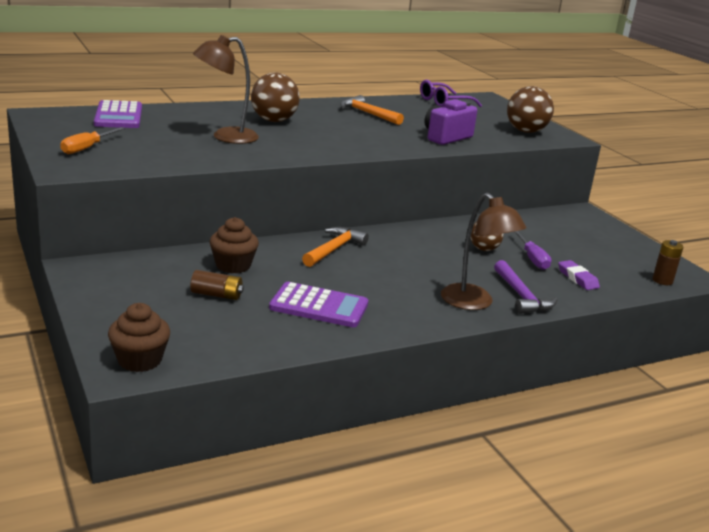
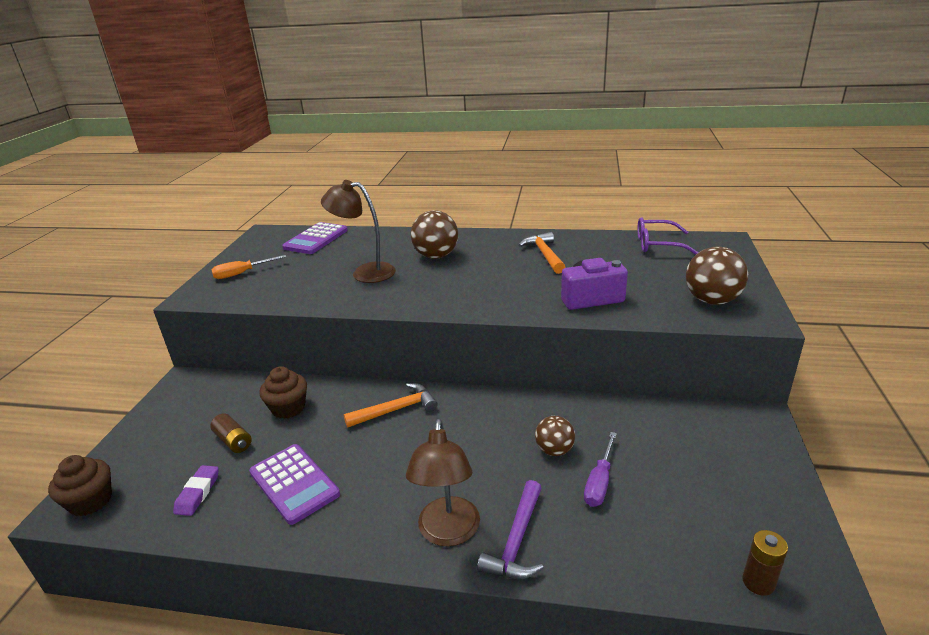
camera: 40 degrees right, 5 degrees up
purple eraser [558,260,600,290] -> purple eraser moved to [173,465,219,516]

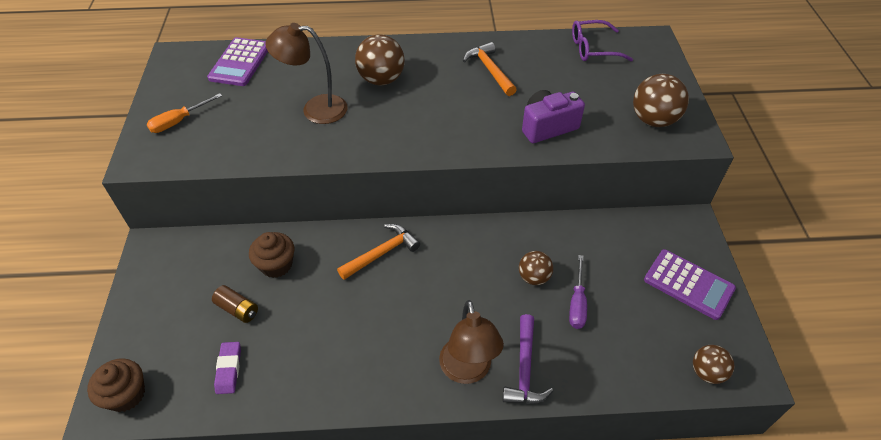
camera: 15 degrees left, 20 degrees up
purple calculator [249,444,340,525] -> purple calculator moved to [644,249,736,320]
brown battery [742,530,788,596] -> brown ball [693,345,734,384]

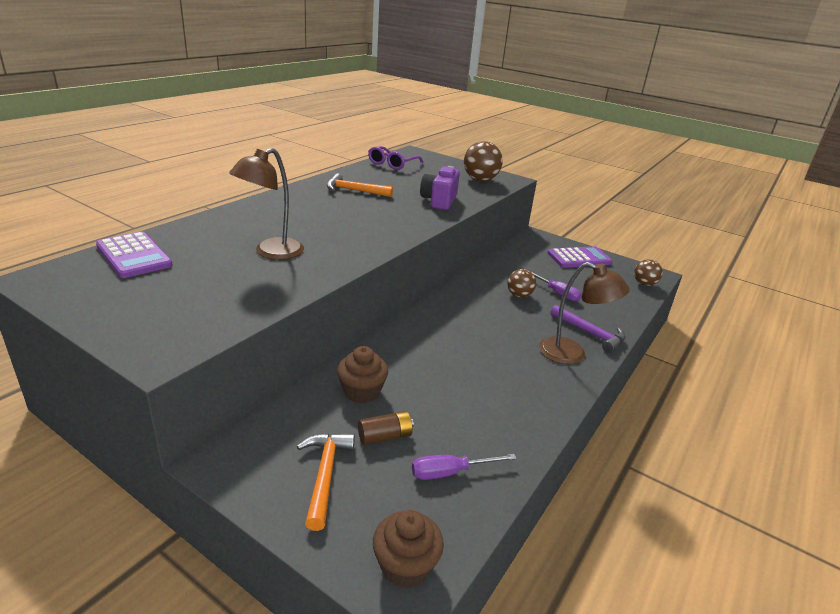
camera: 55 degrees left, 20 degrees down
orange screwdriver [146,93,222,133] -> none
purple eraser [214,342,241,394] -> purple screwdriver [412,454,517,480]
orange hammer [337,224,420,280] -> orange hammer moved to [297,433,355,531]
brown ball [355,34,405,85] -> none

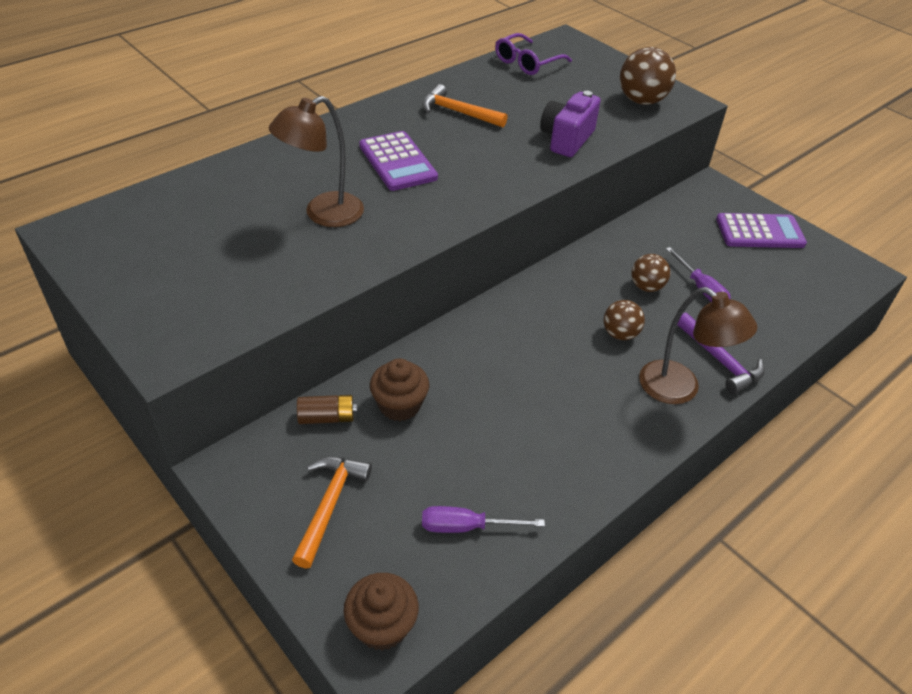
camera: 15 degrees right, 15 degrees up
purple calculator [96,232,173,278] -> purple calculator moved to [359,131,438,191]
brown battery [358,411,414,445] -> brown battery moved to [297,395,357,424]
brown ball [634,259,663,286] -> brown ball moved to [603,300,645,340]

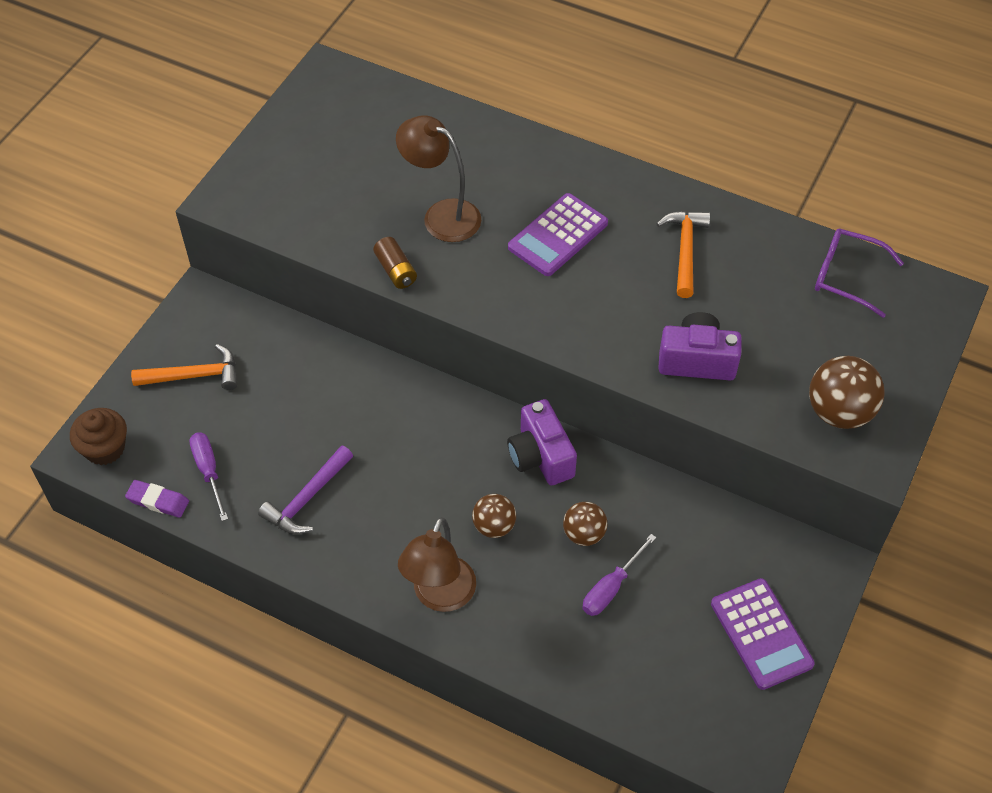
camera: 70 degrees right, 10 degrees up
brown battery [297,395,357,424] -> brown battery moved to [373,237,417,289]
brown cupcake [370,358,429,421] -> none
purple hammer [677,312,765,394] -> purple hammer moved to [258,445,353,534]
none -> purple eraser [125,480,189,518]
none -> purple camera [507,399,577,485]

